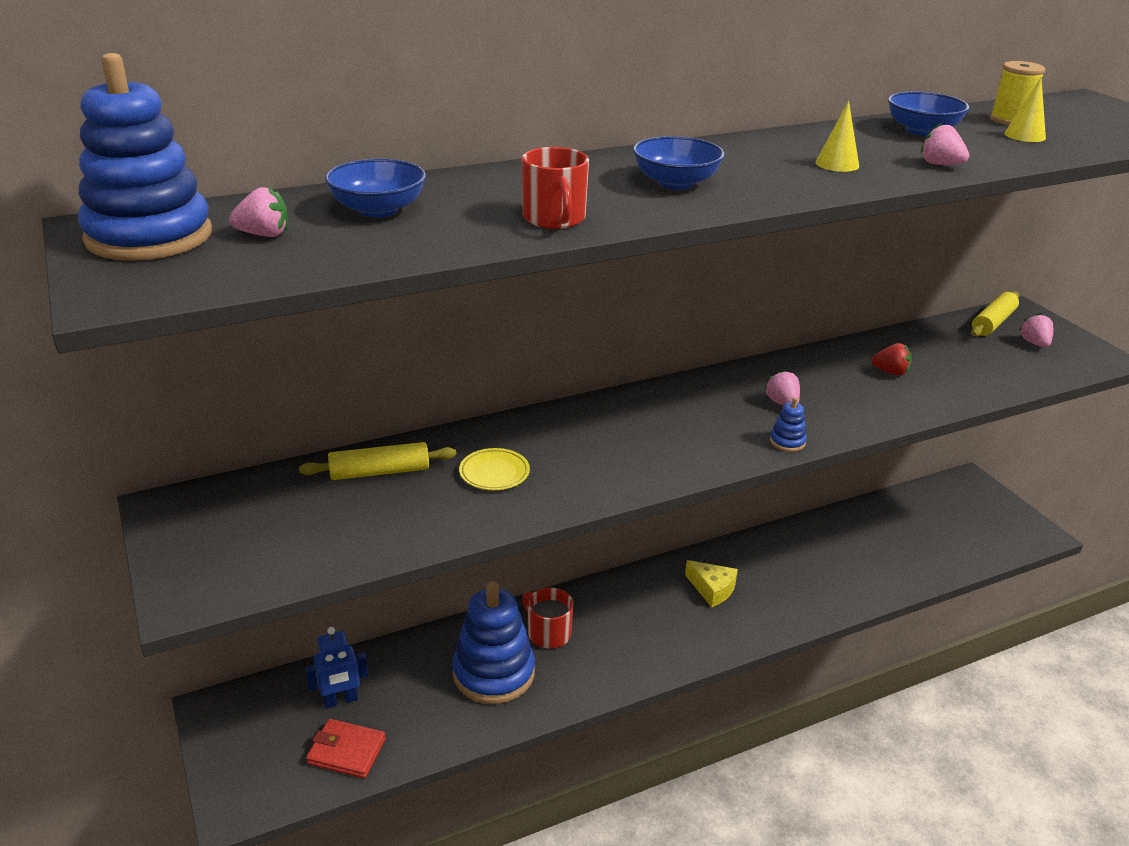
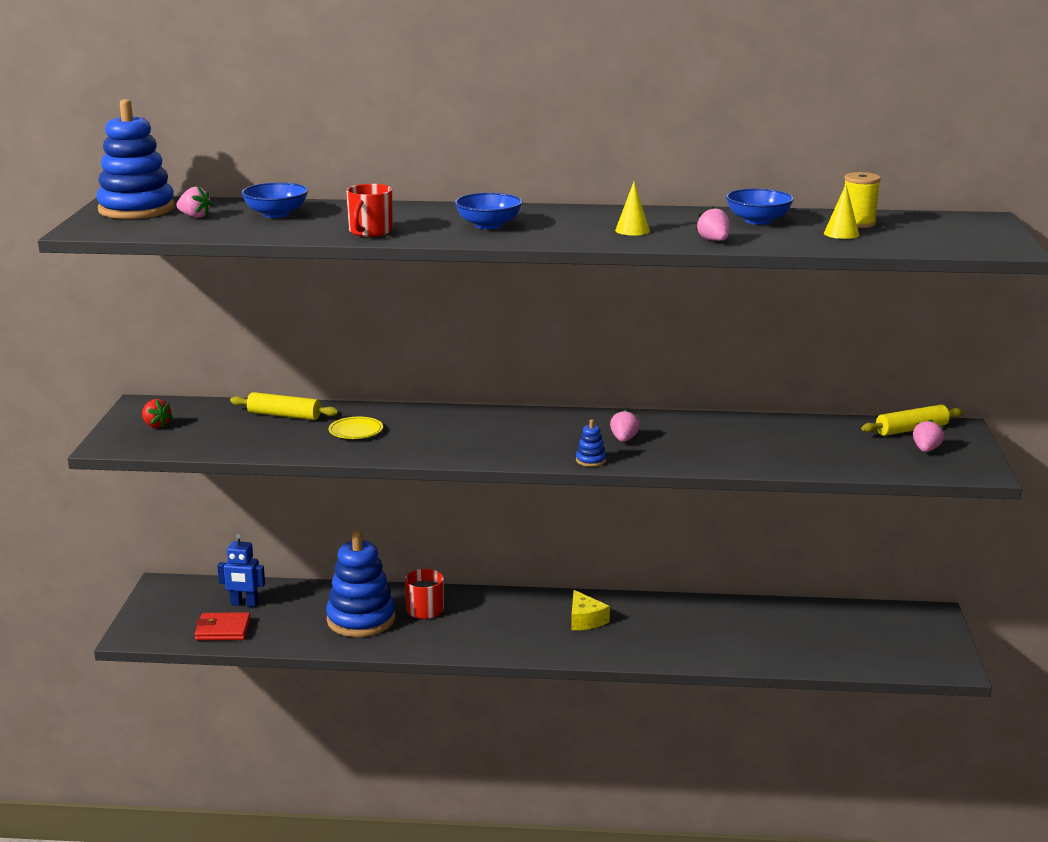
camera: 30 degrees right, 10 degrees down
red wallet [306,719,386,778] -> red wallet turned 45 degrees counterclockwise [195,612,251,640]
red strawberry [871,343,912,375] -> red strawberry moved to [142,399,173,428]

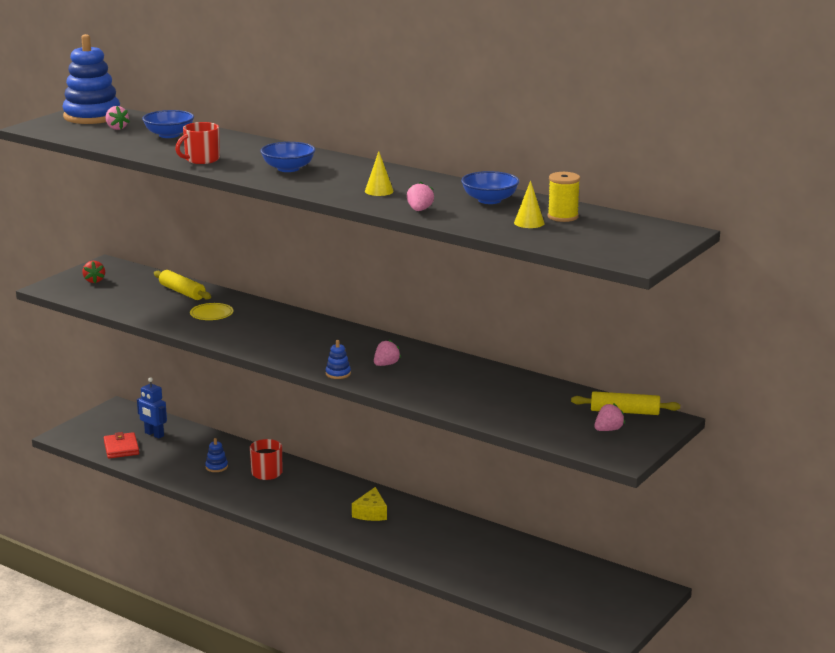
camera: 30 degrees right, 0 degrees up
red wallet [195,612,251,640] -> red wallet turned 45 degrees clockwise [104,432,139,458]
blue stacking toy [326,530,396,637] -> blue stacking toy [205,438,228,472], size x0.40

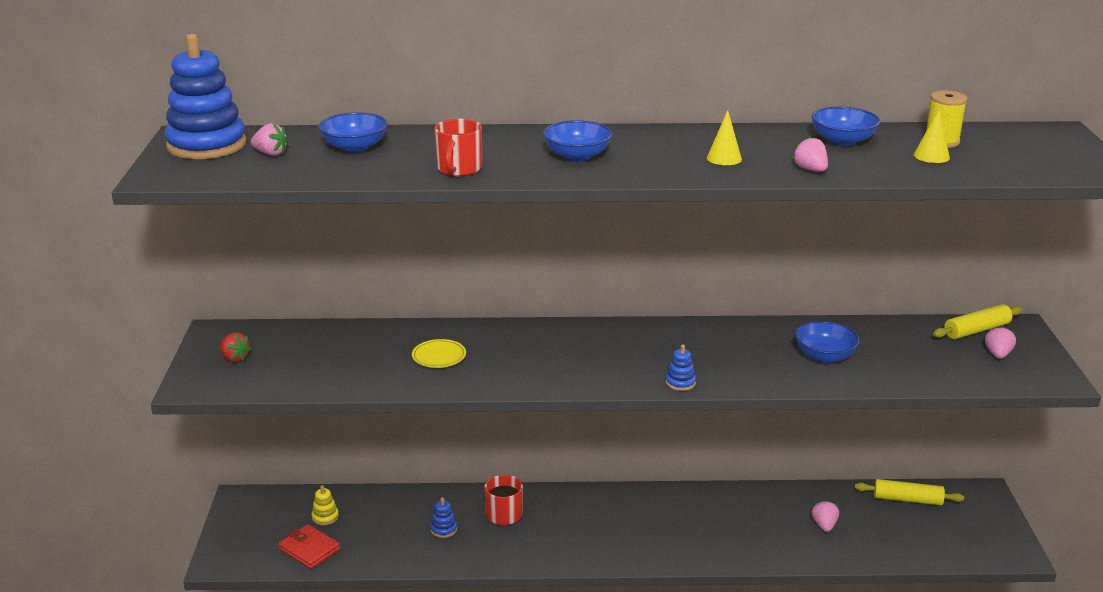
camera: 35 degrees left, 5 degrees up
blue robot [137,377,167,439] -> yellow stacking toy [312,485,339,525]
yellow rolling pin [154,270,211,300] -> yellow rolling pin moved to [855,479,964,505]
yellow cheese [352,487,387,521] -> none
pink strawberry [374,339,401,366] -> pink strawberry moved to [812,500,839,532]
none -> blue bowl [795,321,860,363]

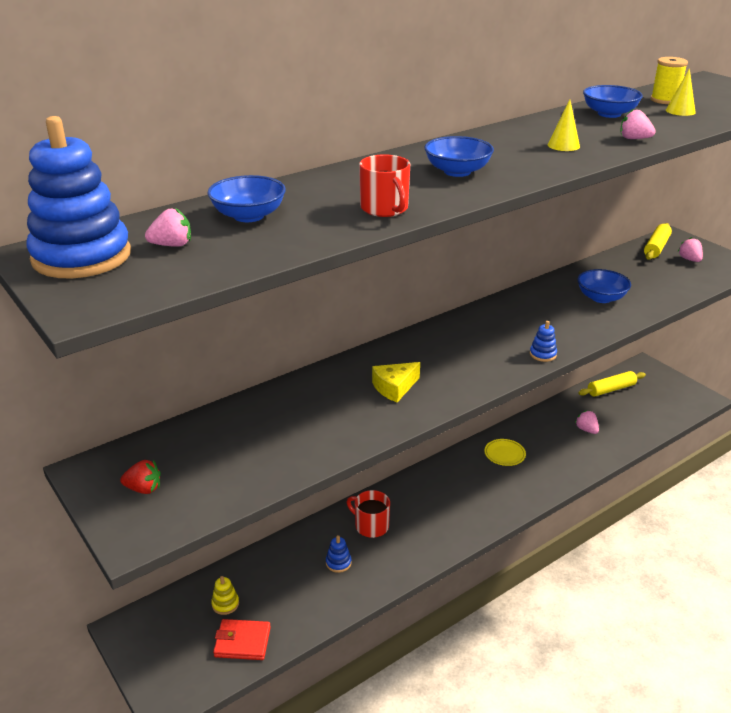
camera: 35 degrees left, 5 degrees up
yellow plate [412,339,466,368] -> yellow plate moved to [485,439,526,466]
none -> yellow cheese [372,362,420,402]

